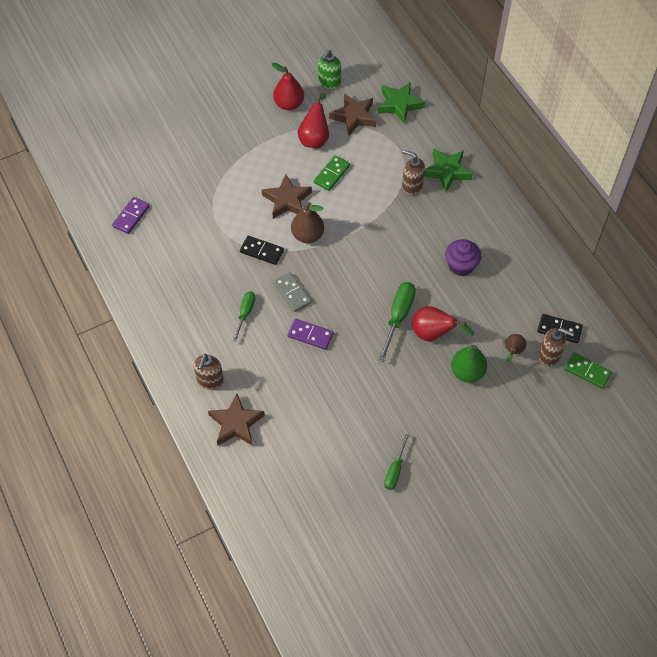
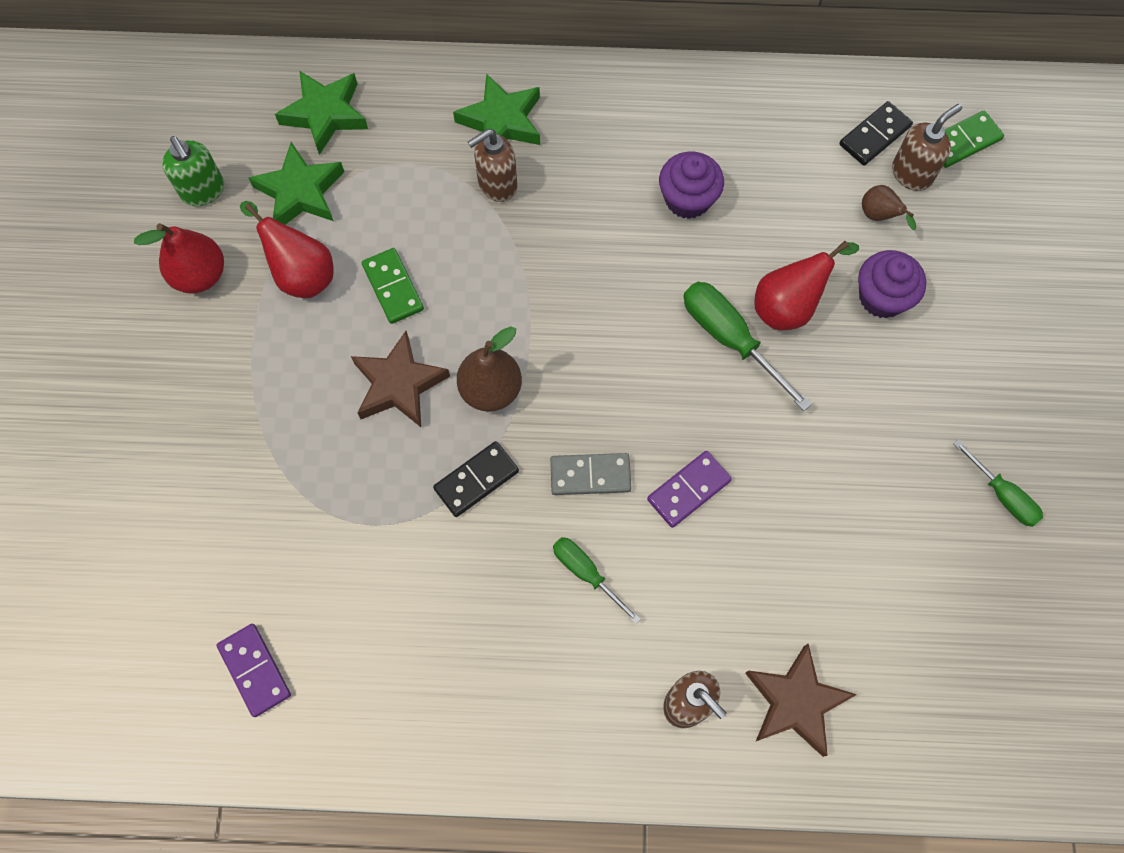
camera: 60 degrees left, 10 degrees up
brown star [329,93,376,136] -> green star [249,142,344,225]
green pear [451,345,487,383] -> purple cupcake [858,250,927,318]

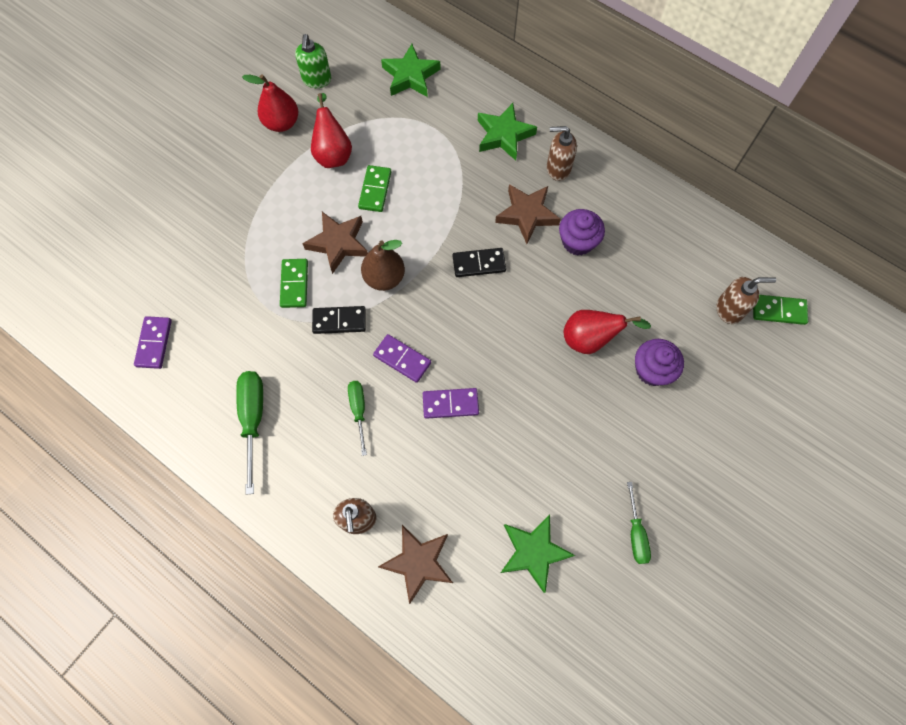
camera: 35 degrees right, 0 degrees up
green star [249,142,344,225] -> green star moved to [501,514,575,593]
brown soap dispenser [468,129,517,202] -> brown soap dispenser moved to [547,126,577,181]
grey domino [550,453,631,495] -> purple domino [373,334,431,383]
green screwdriver [684,282,812,411] -> green screwdriver moved to [236,371,263,495]
black domino [840,101,913,166] -> black domino moved to [453,248,506,277]
brown pear [862,185,917,230] -> none
none -> green domino [280,259,308,308]
none -> brown star [495,184,561,244]

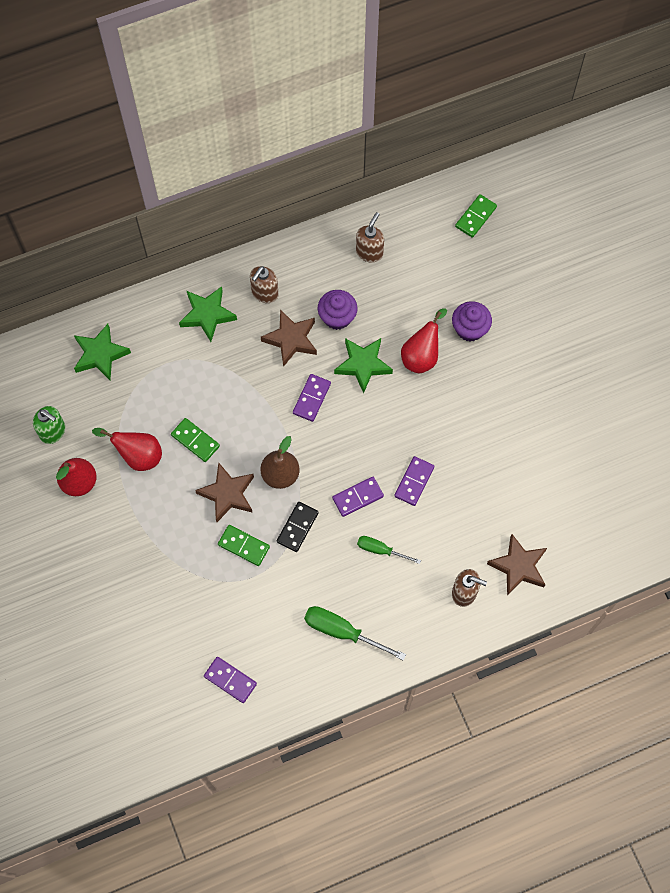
camera: 60 degrees left, 0 degrees up
black domino [453,248,506,277] -> purple domino [293,374,331,422]
green star [501,514,575,593] -> green star moved to [334,338,393,393]
green screwdriver [627,482,651,564] -> none
brown soap dispenser [717,277,776,324] -> brown soap dispenser moved to [356,212,384,263]

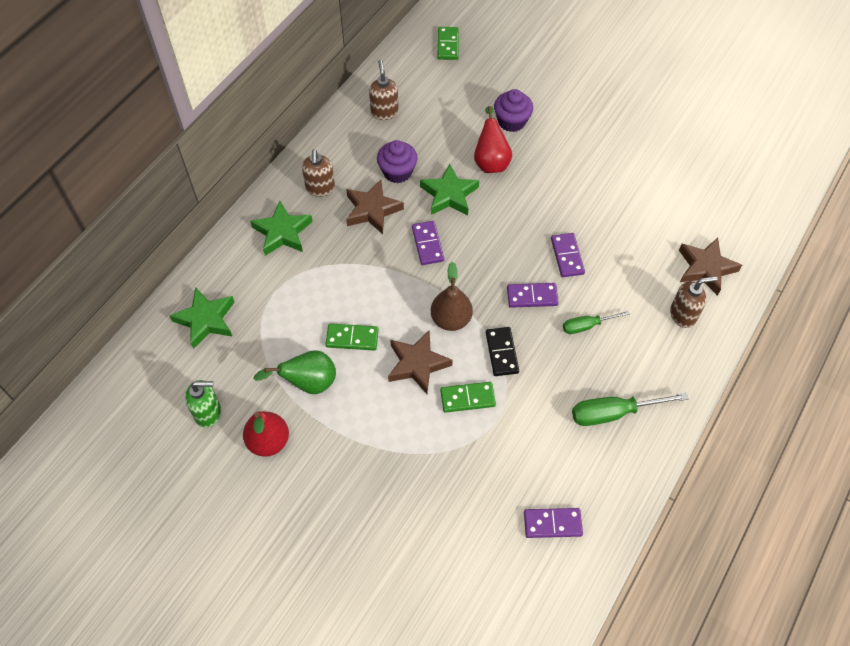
camera: 35 degrees left, 10 degrees down
red pear [92,428,162,471] -> green pear [253,350,336,394]
purple domino [332,477,384,517] -> purple domino turned 60 degrees clockwise [507,283,559,308]

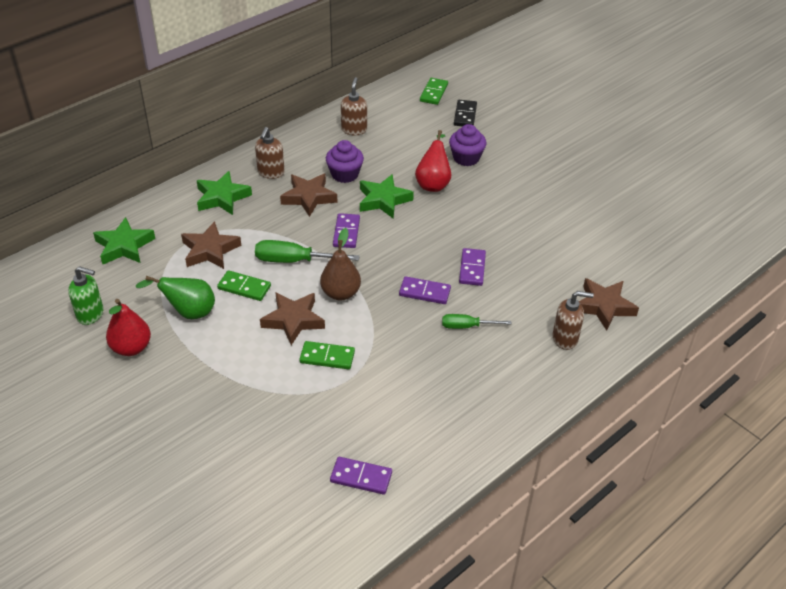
camera: 15 degrees right, 15 degrees down
black domino [486,327,519,376] -> black domino moved to [454,100,477,126]
green screwdriver [572,392,689,426] -> green screwdriver moved to [255,240,360,263]
none -> brown star [181,221,241,269]

